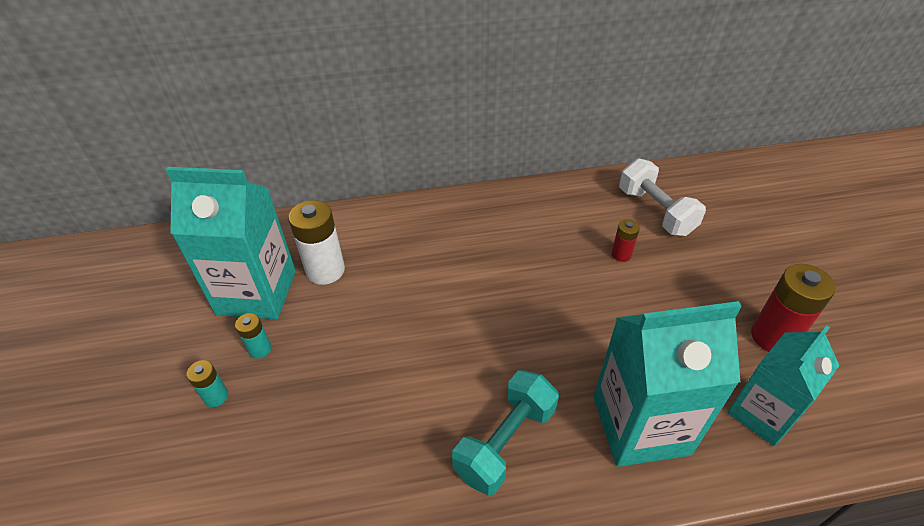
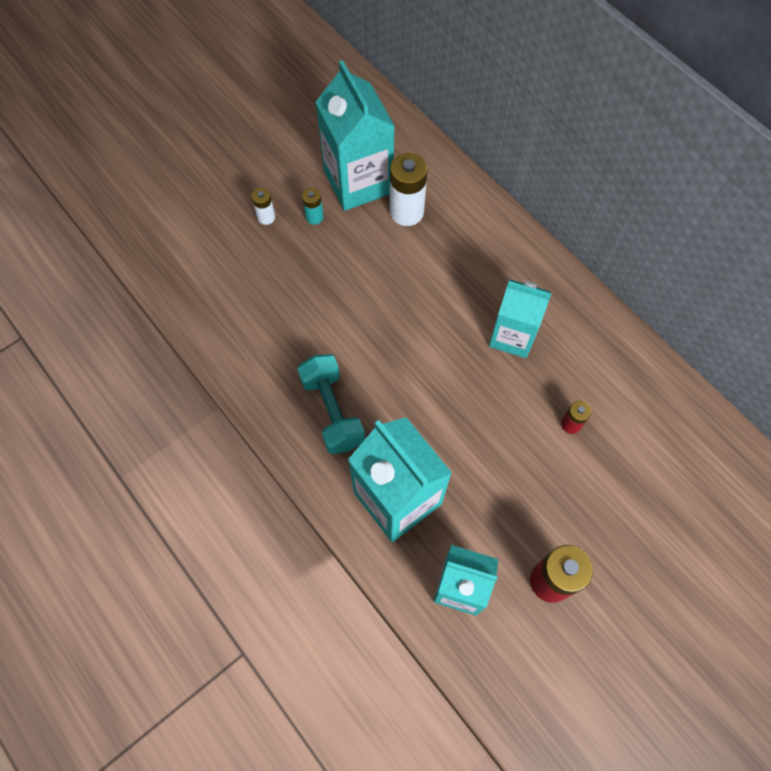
camera: 60 degrees right, 20 degrees up
turquoise battery [187,360,228,407] -> white battery [251,188,275,225]
turquoise dumbbell [452,370,559,496] -> turquoise dumbbell turned 60 degrees clockwise [297,354,365,454]
white dumbbell [619,158,706,236] -> none
none -> turquoise carton [489,279,551,358]

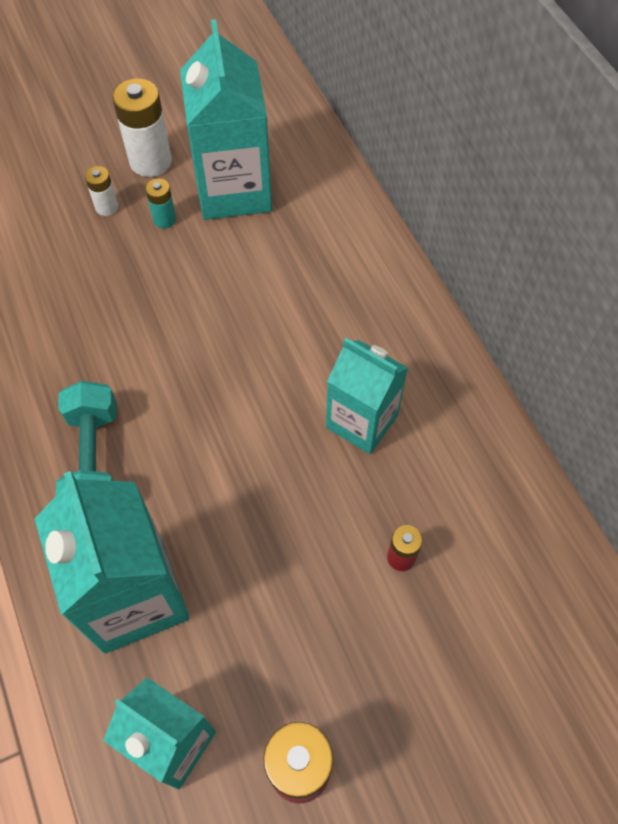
camera: 15 degrees right, 5 degrees down
white battery [390,153,427,226] -> white battery moved to [112,78,172,177]

